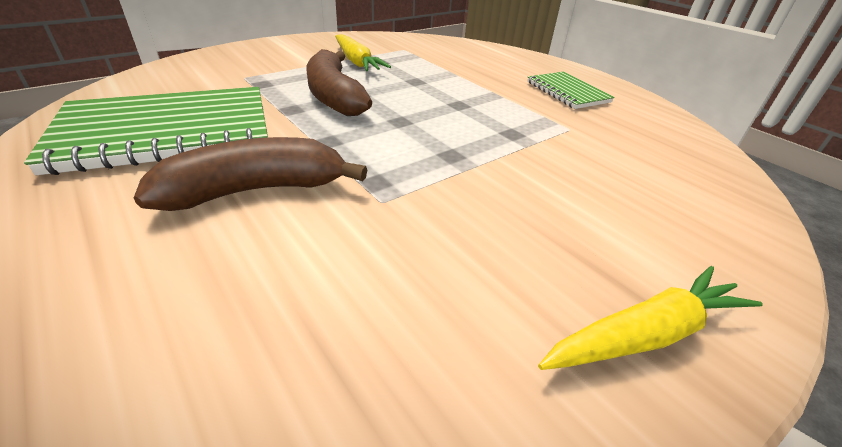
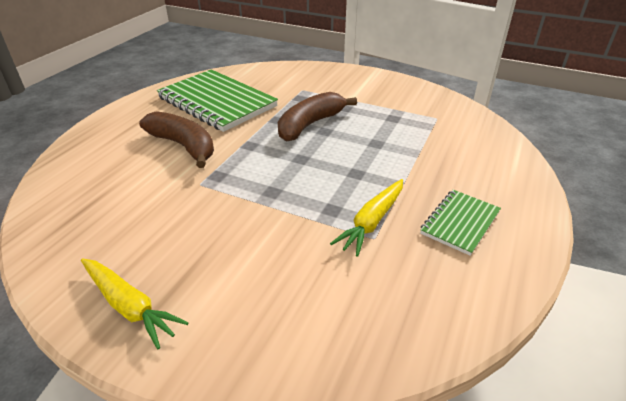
camera: 65 degrees right, 0 degrees up
yellow carrot [335,34,391,71] -> yellow carrot moved to [330,179,403,257]

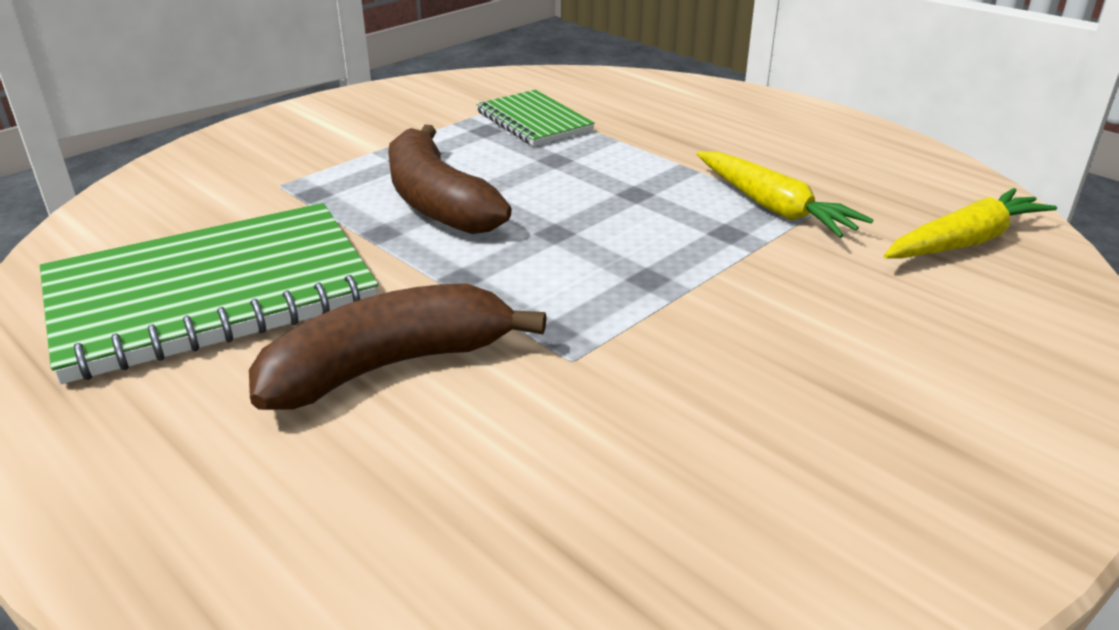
camera: 70 degrees left, 5 degrees down
yellow carrot [81,259,189,349] -> yellow carrot moved to [884,188,1057,259]
green notebook [420,190,501,256] -> green notebook moved to [476,90,595,146]

